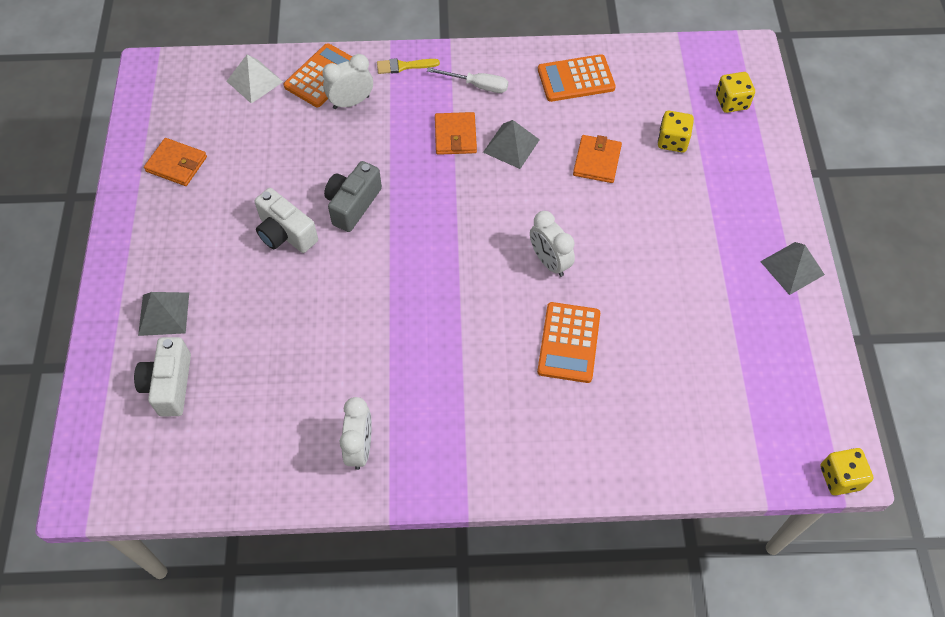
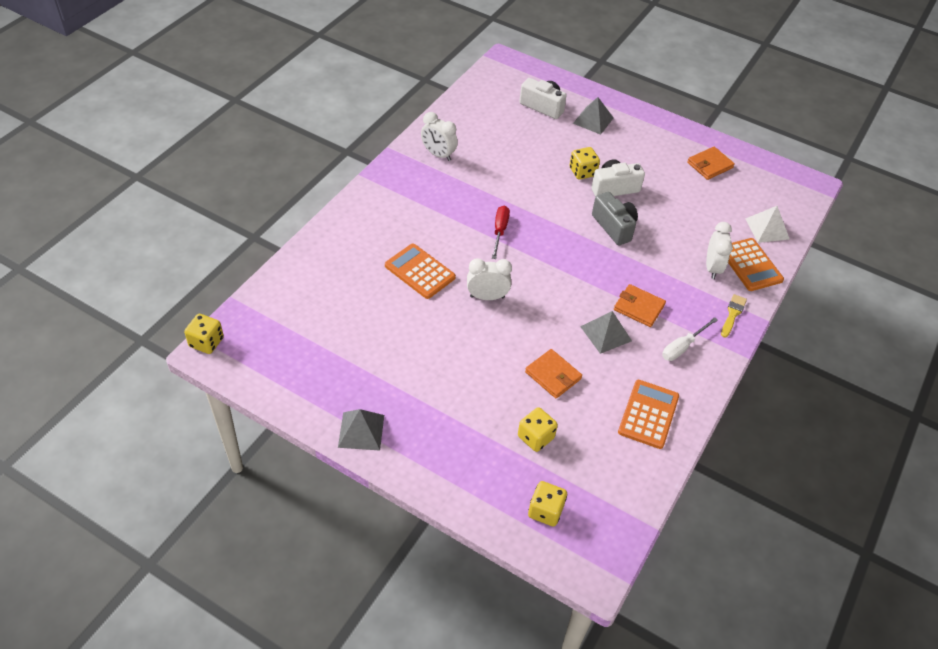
camera: 120 degrees right, 10 degrees down
none -> red screwdriver [492,206,510,259]
none -> yellow dice [569,147,600,180]

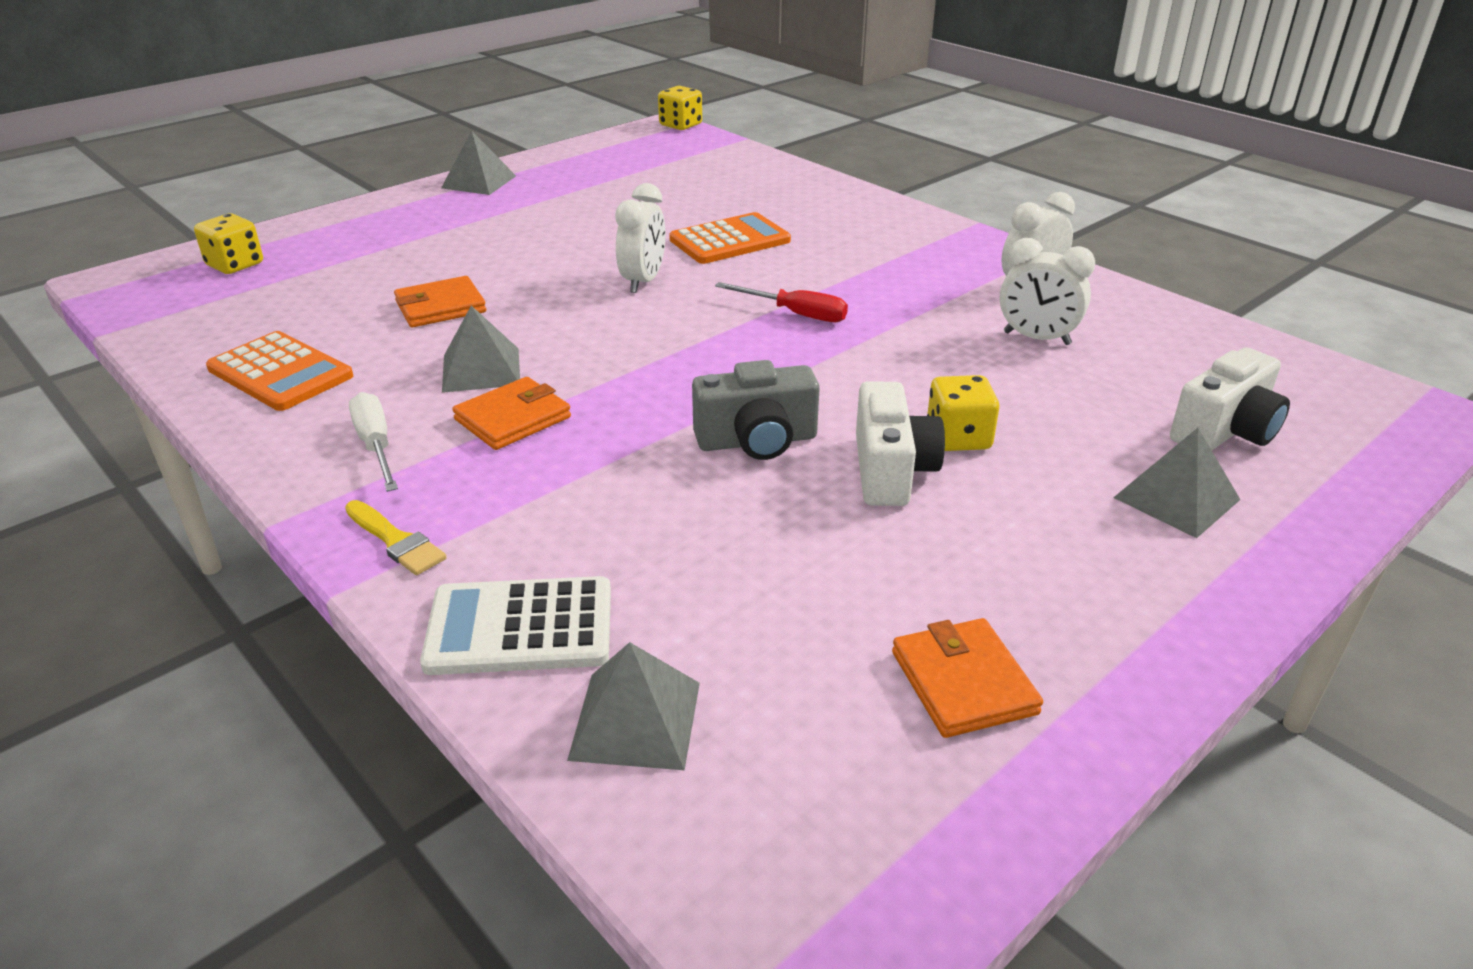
camera: 110 degrees right, 15 degrees down
yellow dice [518,407,558,452] -> none
white clock [706,222,733,279] -> white clock moved to [999,238,1095,345]
orange calculator [728,238,784,291] -> white calculator [420,576,611,675]
white pyramid [746,206,790,243] -> grey pyramid [567,642,700,770]

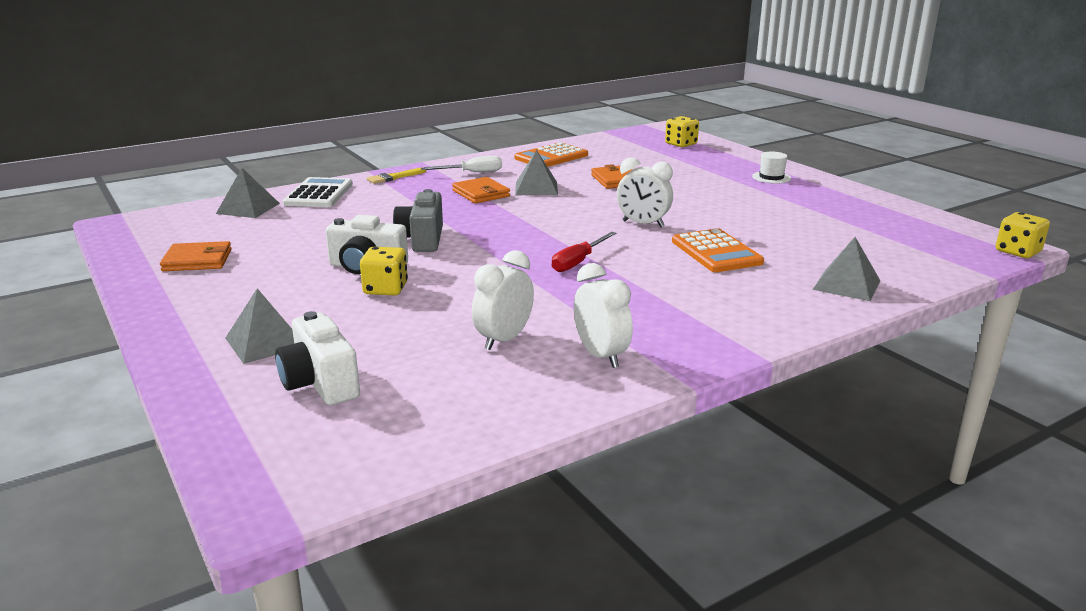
camera: 100 degrees right, 10 degrees down
grey pyramid [441,131,516,195] -> grey pyramid moved to [813,237,880,301]
none -> white hat [752,151,791,184]

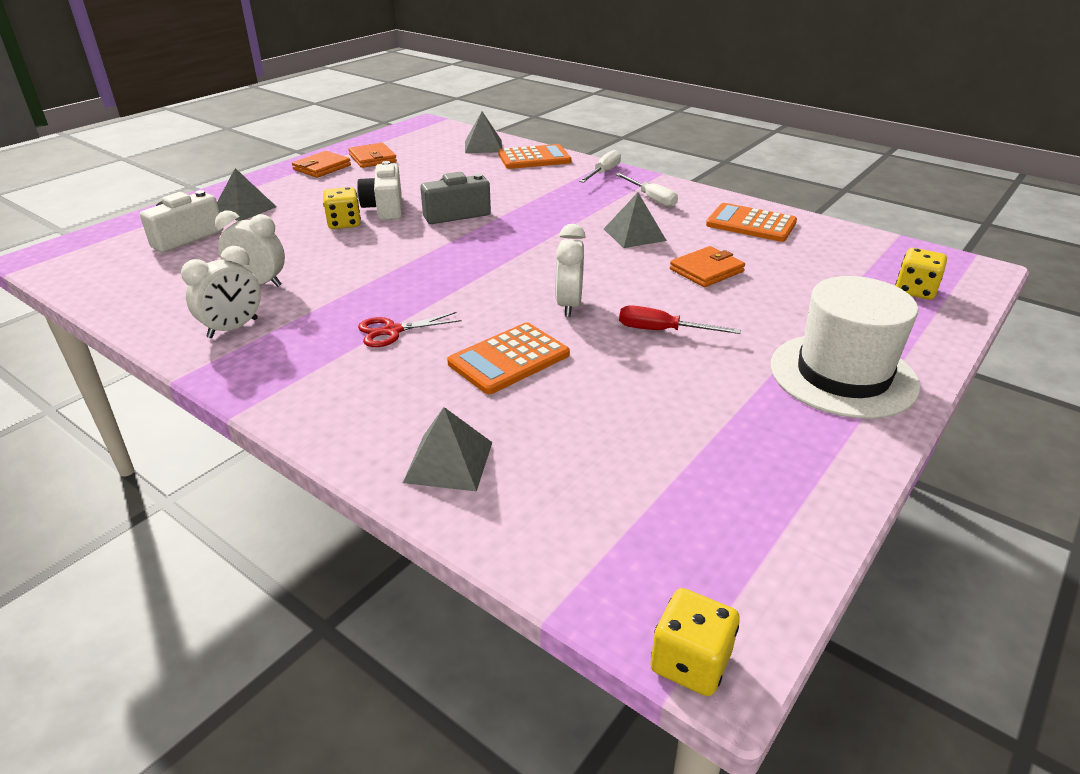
camera: 70 degrees right, 10 degrees up
white calculator [283,177,353,207] -> orange calculator [498,144,572,169]
yellow brush [367,168,426,184] -> white screwdriver [579,150,621,183]
orange wallet [452,177,510,203] -> orange wallet moved to [292,151,351,178]
red screwdriver [552,232,616,272] -> red screwdriver moved to [619,305,741,334]
white hat [752,151,791,184] -> white hat [771,276,920,419], size x2.38
none -> red scissors [358,312,462,347]

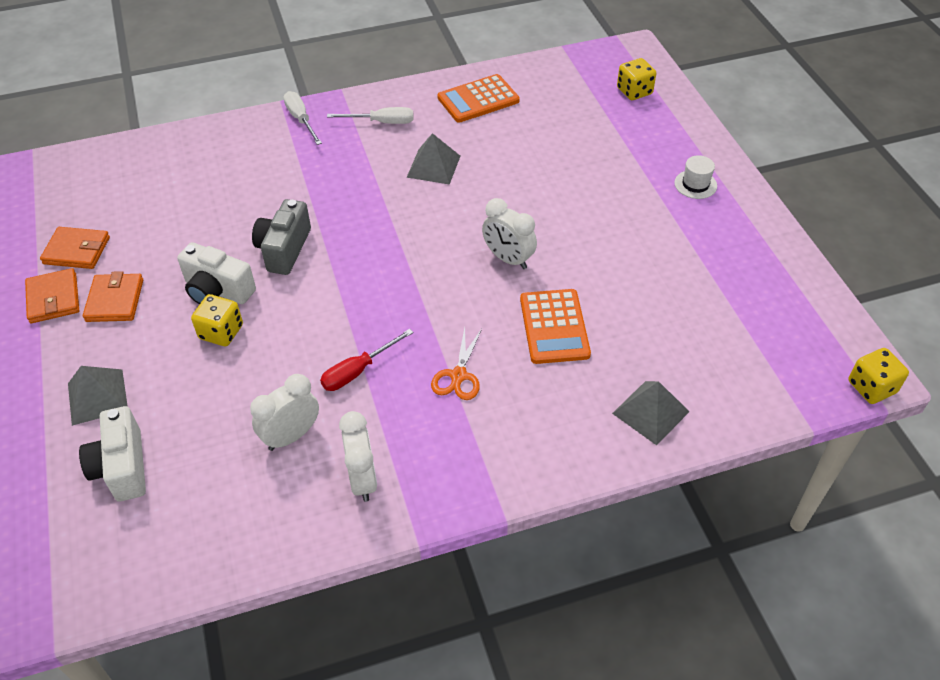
camera: 55 degrees left, 15 degrees up
red scissors [358,312,462,347] -> orange scissors [431,327,482,400]
grey pyramid [465,111,502,153] -> none
orange calculator [498,144,572,169] -> none
red screwdriver [619,305,741,334] -> red screwdriver moved to [320,329,414,391]
orange wallet [670,246,745,287] -> orange wallet moved to [83,271,143,322]
white hat [771,276,920,419] -> white hat [674,155,717,199], size x0.42

